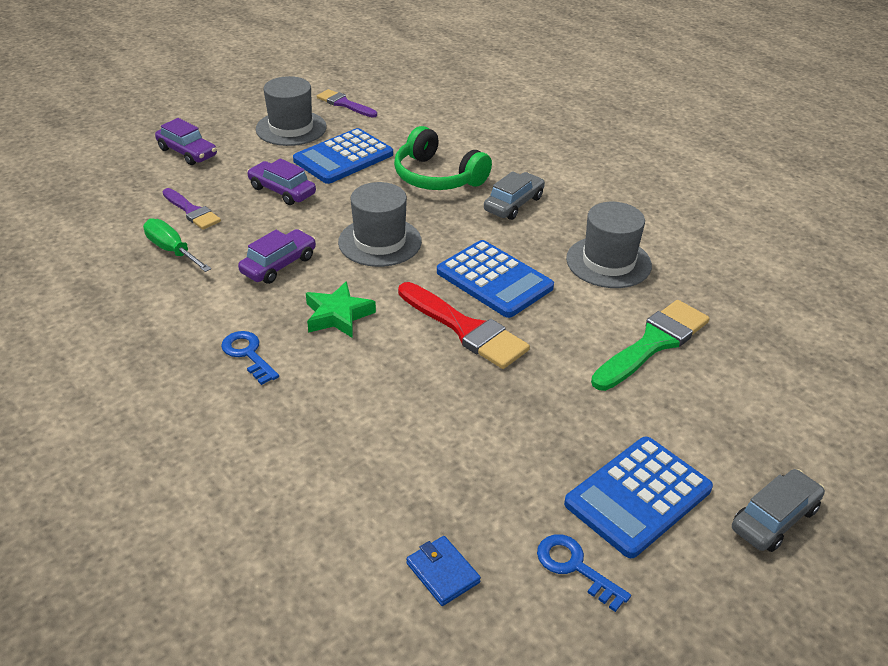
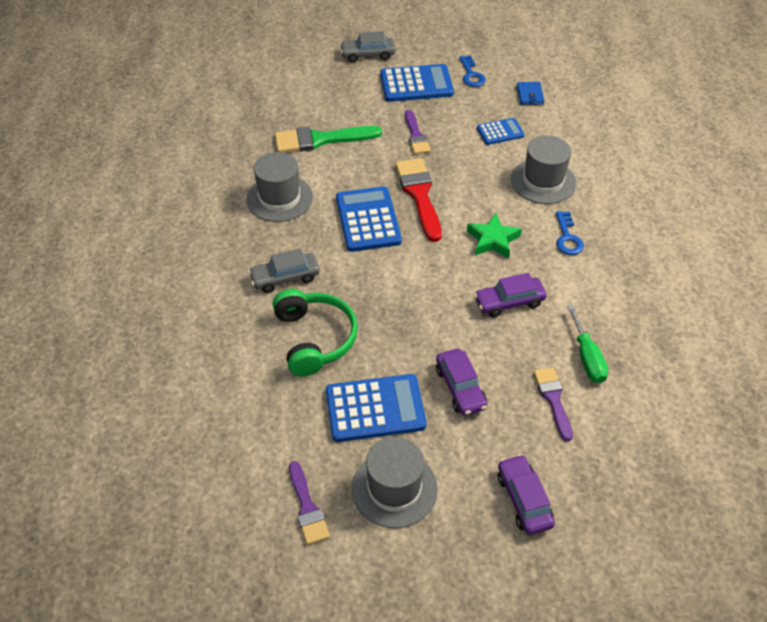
camera: 145 degrees left, 10 degrees up
grey hat [338,182,422,267] -> grey hat moved to [511,135,576,204]
none -> purple brush [405,110,431,154]
none -> blue calculator [477,118,525,145]

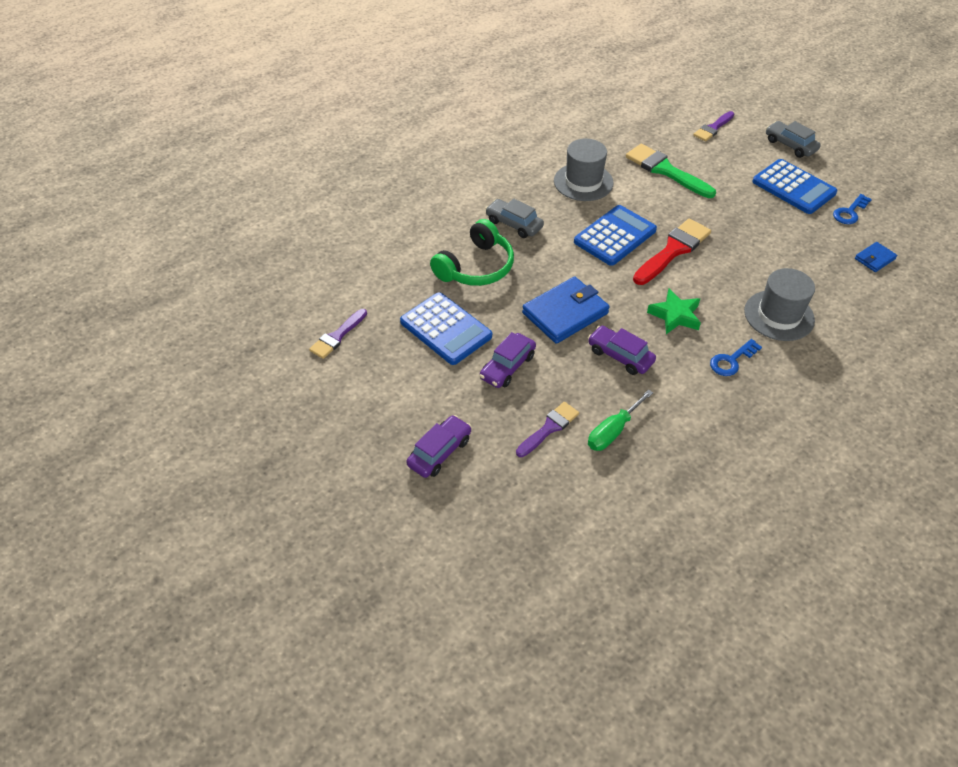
camera: 55 degrees right, 0 degrees up
grey hat [352,437,438,528] -> none
purple brush [405,110,431,154] -> purple brush moved to [693,111,734,142]
blue calculator [477,118,525,145] -> none
none -> blue wallet [522,277,610,344]

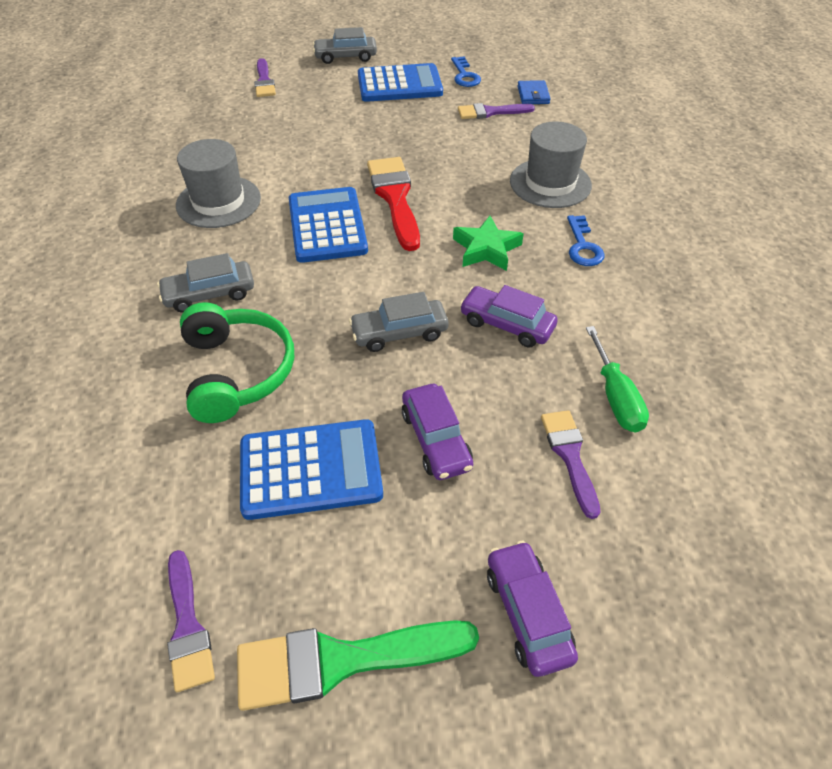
camera: 55 degrees left, 0 degrees up
blue wallet [522,277,610,344] -> grey car [349,292,449,352]
purple car [588,326,656,375] -> purple car turned 45 degrees clockwise [460,285,558,348]
green brush [626,144,716,198] -> green brush moved to [237,620,479,711]
none -> purple brush [458,103,535,119]

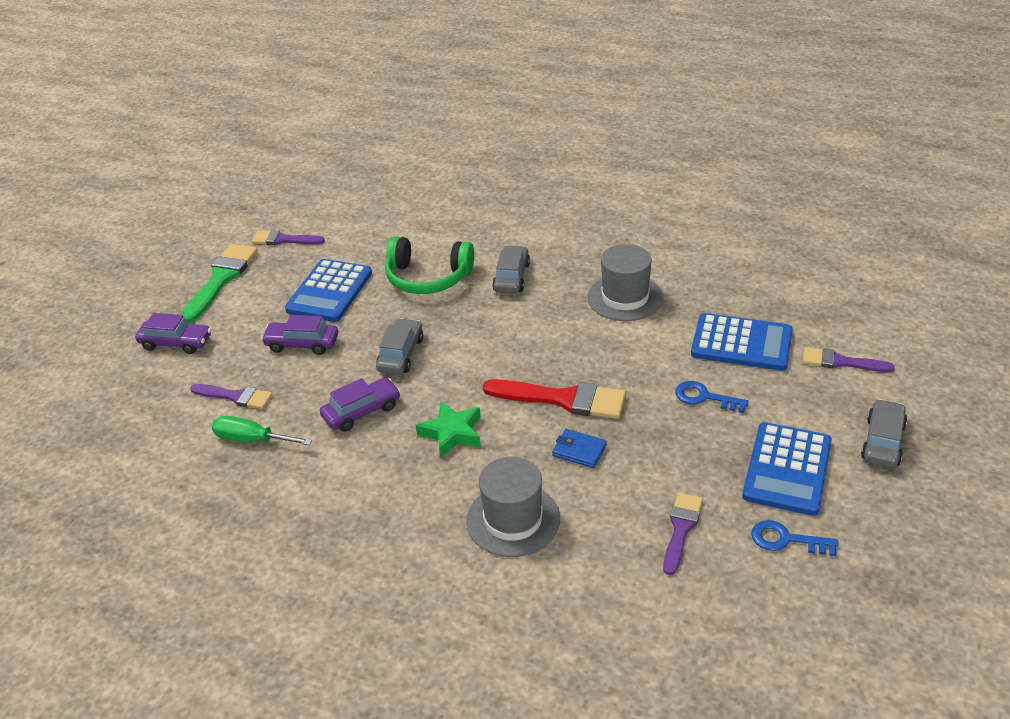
camera: 120 degrees right, 10 degrees down
blue calculator [289,187,368,263] -> blue calculator moved to [691,313,793,371]
blue wallet [517,80,551,104] -> blue wallet moved to [552,429,607,468]
blue key [567,215,605,266] -> blue key moved to [675,381,749,413]

